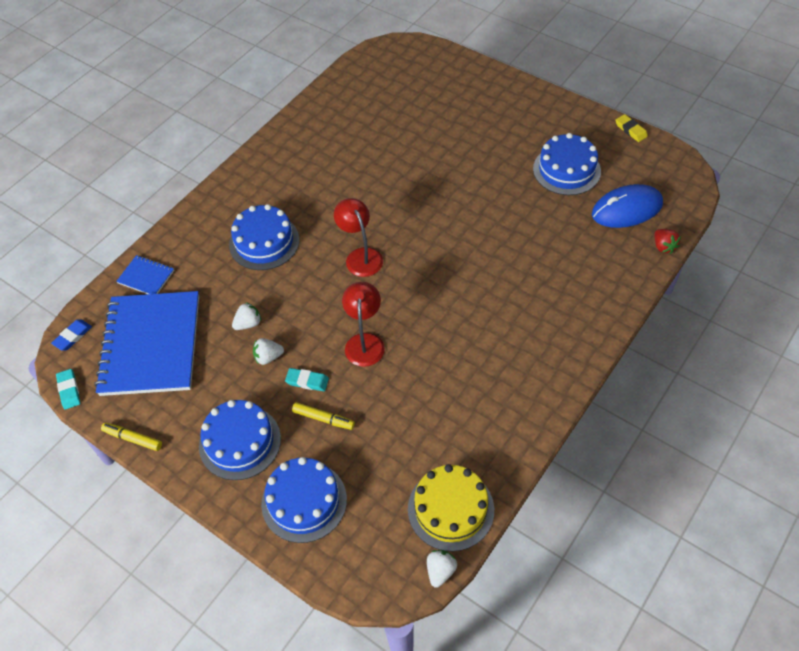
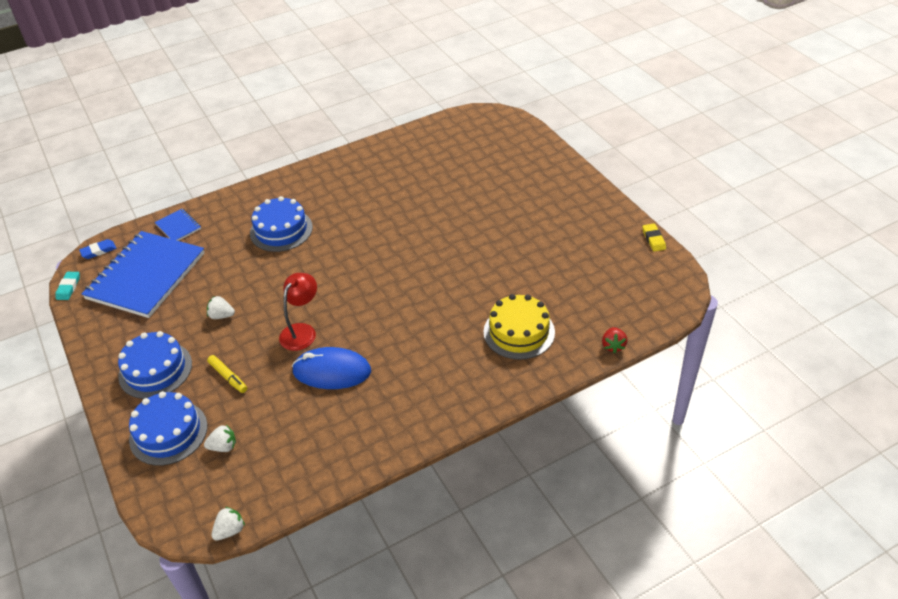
camera: 25 degrees right, 10 degrees down
yellow marker [101,423,162,451] -> none
white strawberry [232,302,261,330] -> white strawberry moved to [204,425,236,452]
turquoise eraser [285,368,329,391] -> none
red lamp [334,198,383,277] -> none
yellow cake [408,464,494,552] -> yellow cake moved to [484,294,555,360]
blue cake [533,133,601,195] -> none
blue mouse [592,184,663,228] -> blue mouse moved to [292,347,371,389]

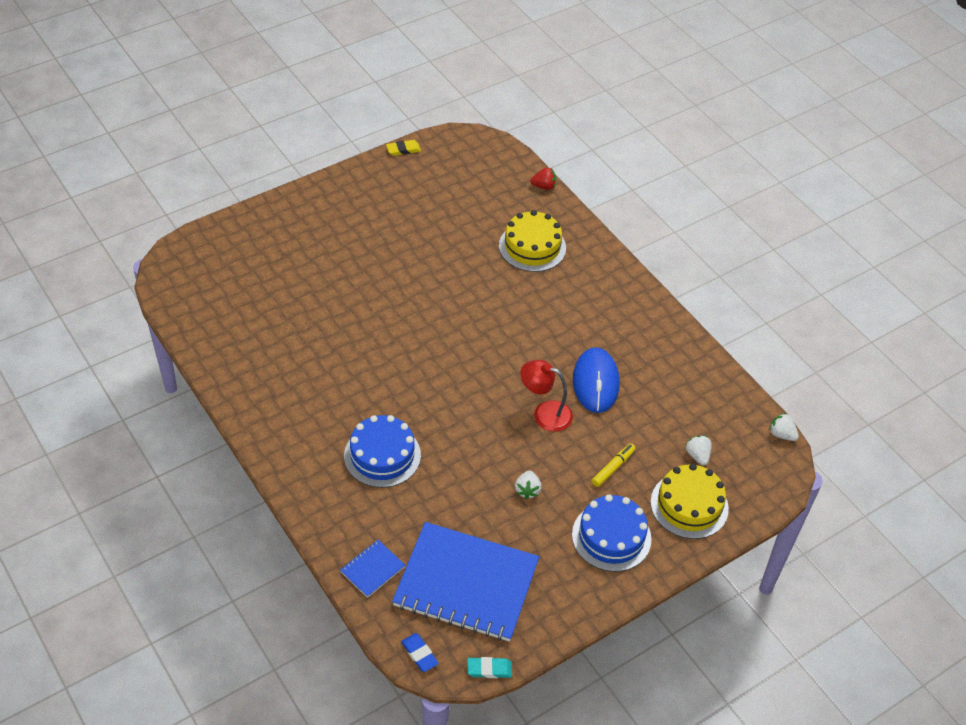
camera: 100 degrees left, 5 degrees up
blue cake [129,391,207,465] -> yellow cake [651,464,729,539]

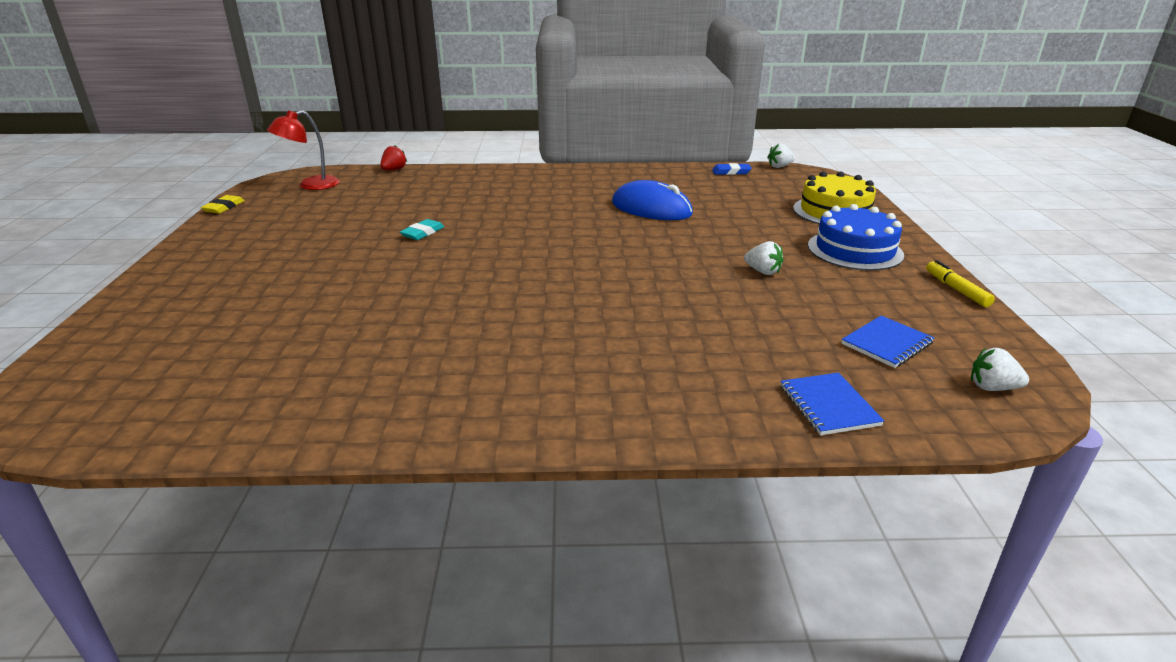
camera: 55 degrees left, 20 degrees down
blue cake [344,415,421,488] -> none
blue notebook [392,522,539,642] -> blue notebook [842,316,935,368], size x0.42
blue eraser [401,633,439,672] -> blue eraser moved to [712,163,752,175]
turquoise eraser [467,657,512,678] -> turquoise eraser moved to [400,219,444,240]
yellow cake [499,210,566,272] -> none
red lamp [520,360,573,432] -> red lamp moved to [267,110,340,190]
yellow marker [592,443,636,487] -> yellow marker moved to [926,260,995,307]
white strawberry [686,436,712,466] -> white strawberry moved to [971,348,1029,391]

